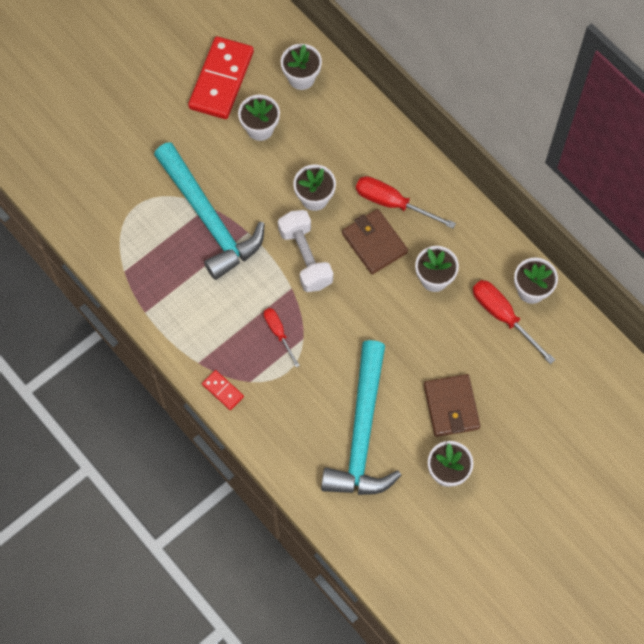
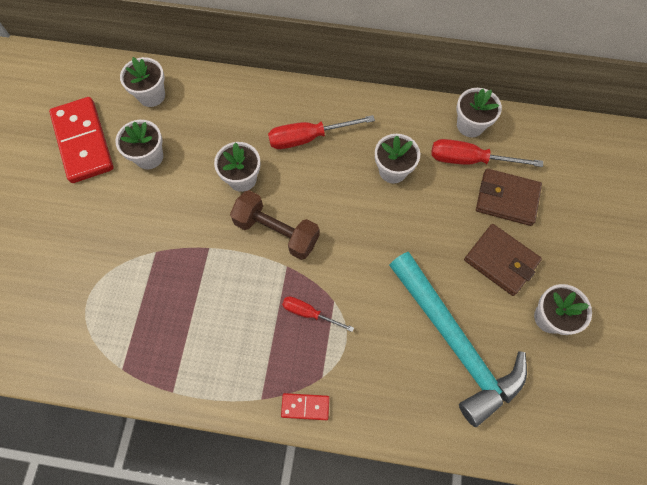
camera: 40 degrees left, 0 degrees up
turquoise hammer [154,142,265,280] -> none
white dumbbell [278,210,333,292] -> brown dumbbell [230,190,320,260]
brown wallet [342,209,408,275] -> brown wallet moved to [476,169,542,226]

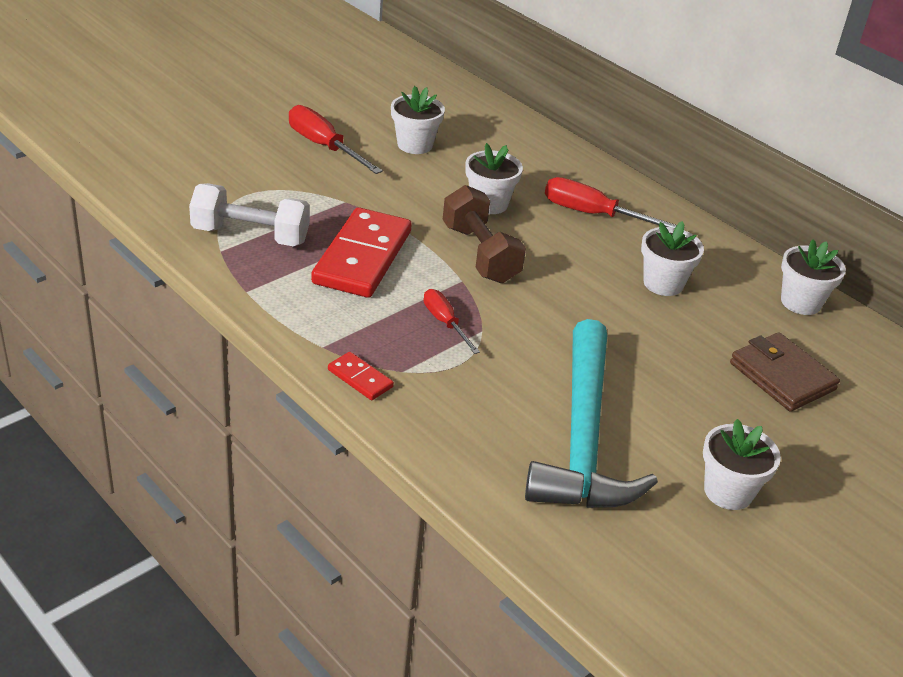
camera: 35 degrees right, 30 degrees down
red domino [49,97,114,183] -> red domino moved to [311,207,412,298]
white flower pot [120,57,165,107] -> none
red screwdriver [431,139,543,167] -> red screwdriver moved to [289,105,383,174]
brown wallet [464,224,542,296] -> none
none -> white dumbbell [189,183,310,246]

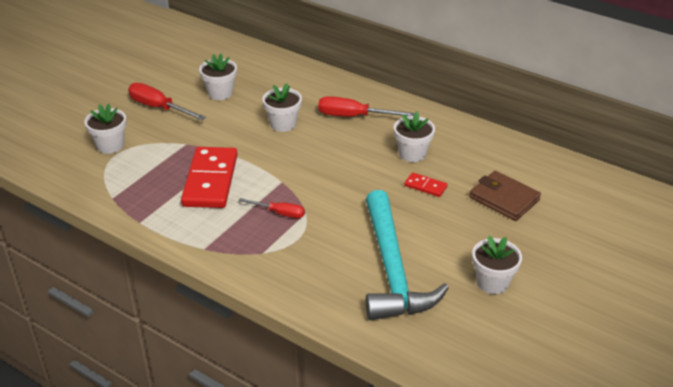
camera: 10 degrees left, 0 degrees up
white dumbbell [189,183,310,246] -> none
red domino [328,352,394,400] -> red domino moved to [404,172,448,197]
red screwdriver [424,289,480,354] -> red screwdriver turned 150 degrees clockwise [239,198,305,218]
brown dumbbell [443,185,526,283] -> none
white flower pot [781,239,846,315] -> white flower pot moved to [84,104,127,154]

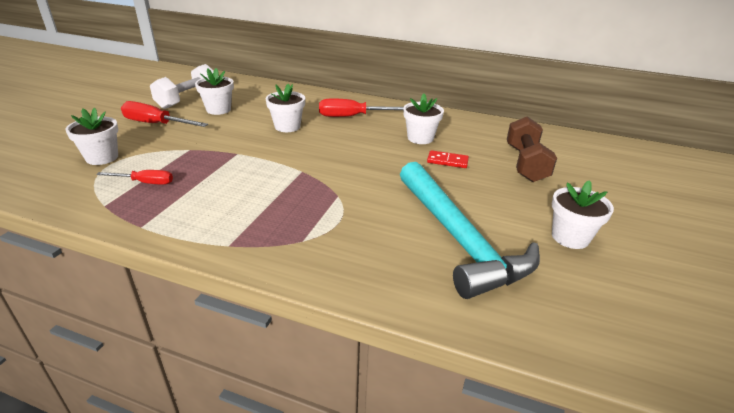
camera: 15 degrees left, 5 degrees down
red domino [181,147,237,208] -> none
red screwdriver [239,198,305,218] -> red screwdriver moved to [96,170,173,185]
brown wallet [470,171,541,221] -> brown dumbbell [507,116,557,182]
none -> white dumbbell [150,64,214,109]

